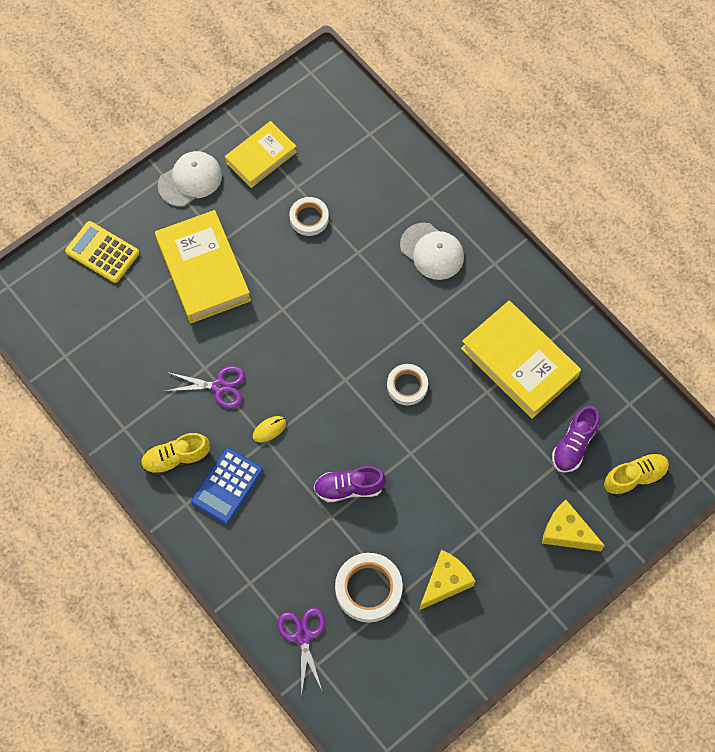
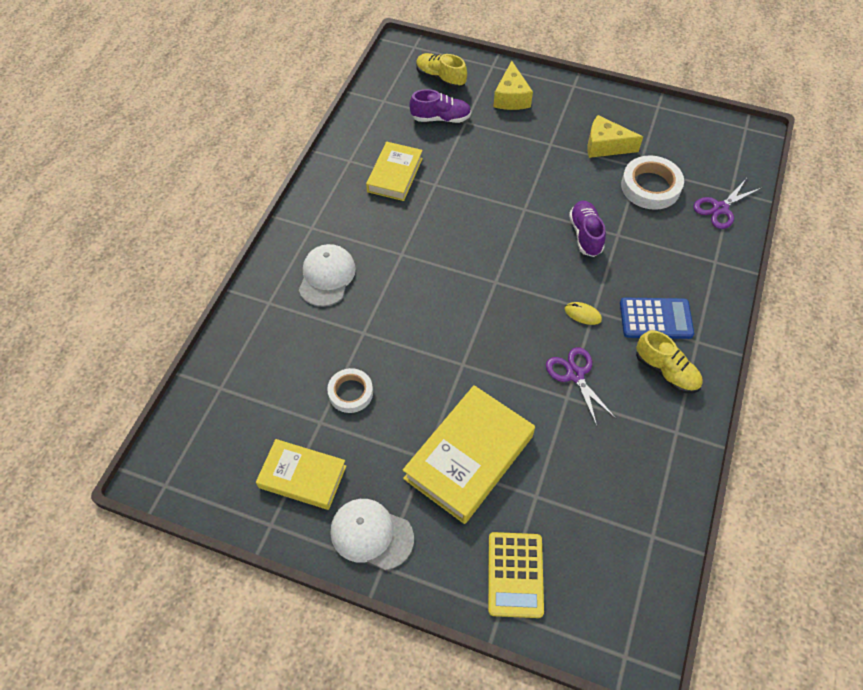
camera: 120 degrees left, 10 degrees down
purple shoe [314,466,386,502] -> purple shoe turned 150 degrees counterclockwise [569,201,606,257]
white tape [387,364,428,405] -> none
yellow book [461,301,581,419] -> yellow book [366,142,423,201], size x0.63

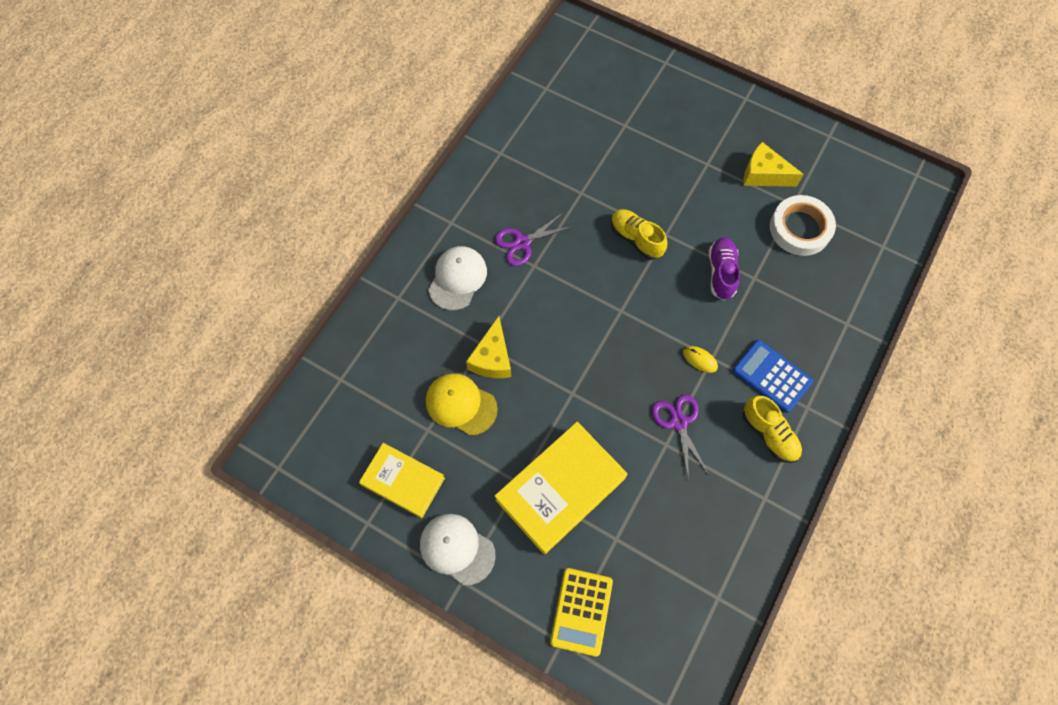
camera: 10 degrees right, 10 degrees up
white tape [327,368,373,413] -> yellow cap [426,373,498,436]
yellow book [366,142,423,201] -> none
purple shoe [409,89,471,123] -> none
yellow shoe [416,53,467,88] -> yellow shoe moved to [611,209,667,260]
yellow cheese [493,61,533,110] -> yellow cheese moved to [466,316,511,378]
blue calculator [620,298,694,339] -> blue calculator turned 150 degrees counterclockwise [733,340,813,413]
purple scissors [693,179,761,229] -> purple scissors moved to [495,213,573,266]

